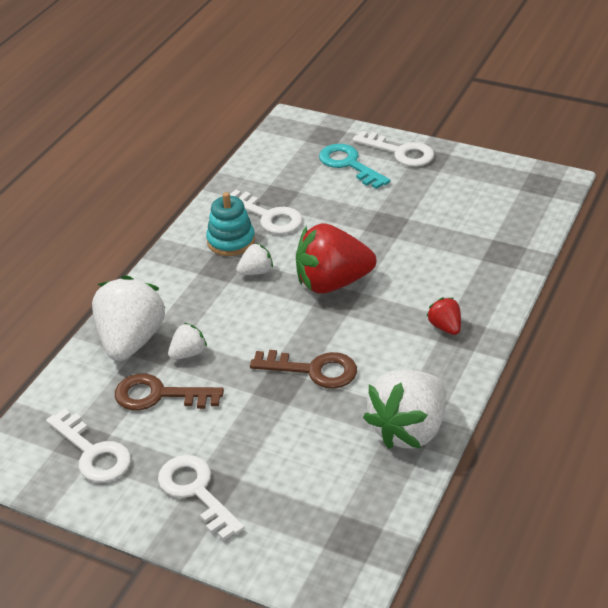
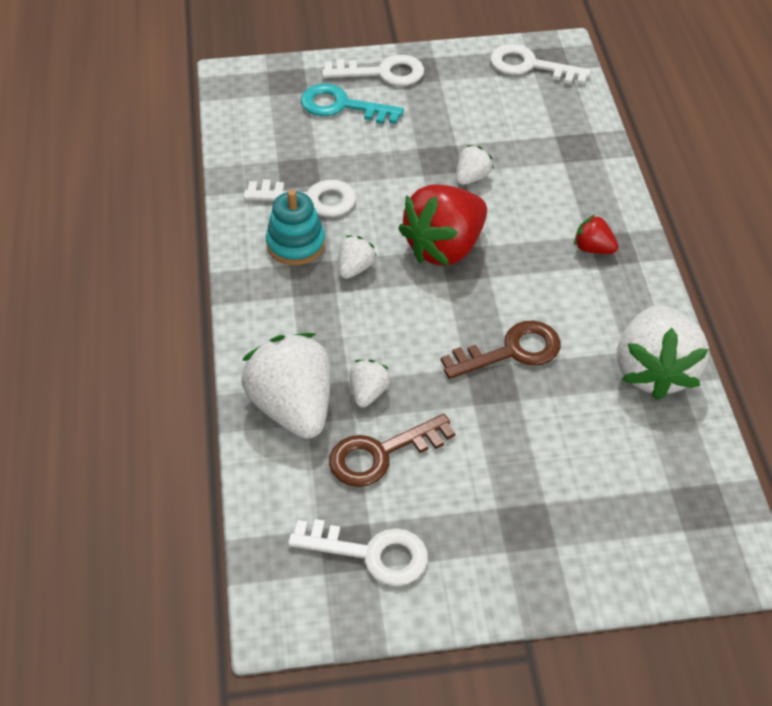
camera: 35 degrees left, 10 degrees up
white key [158,455,245,541] -> white key moved to [490,44,591,85]
none -> white strawberry [456,145,494,185]

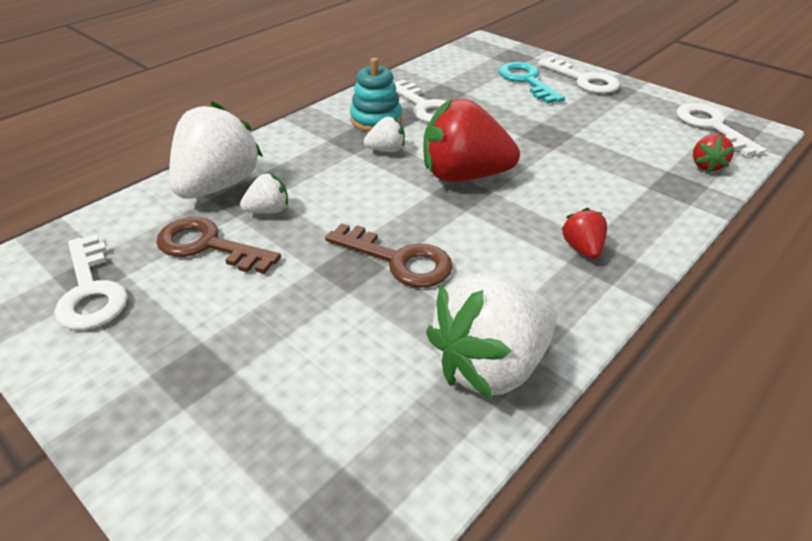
camera: 50 degrees right, 10 degrees down
white strawberry [456,145,494,185] -> none
none -> red strawberry [693,134,735,173]

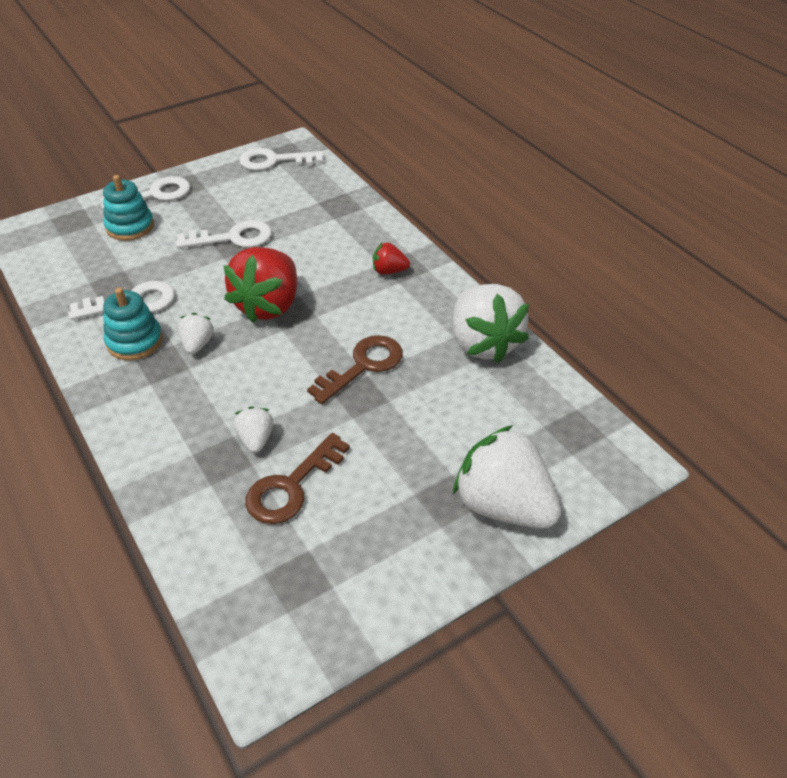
camera: 75 degrees left, 5 degrees up
white key [55,234,128,330] -> white key moved to [176,220,272,248]
white strawberry [169,101,263,199] -> white strawberry moved to [453,425,561,529]
turquoise key [498,62,565,104] -> turquoise stacking toy [103,175,154,241]
red strawberry [693,134,735,173] -> none

